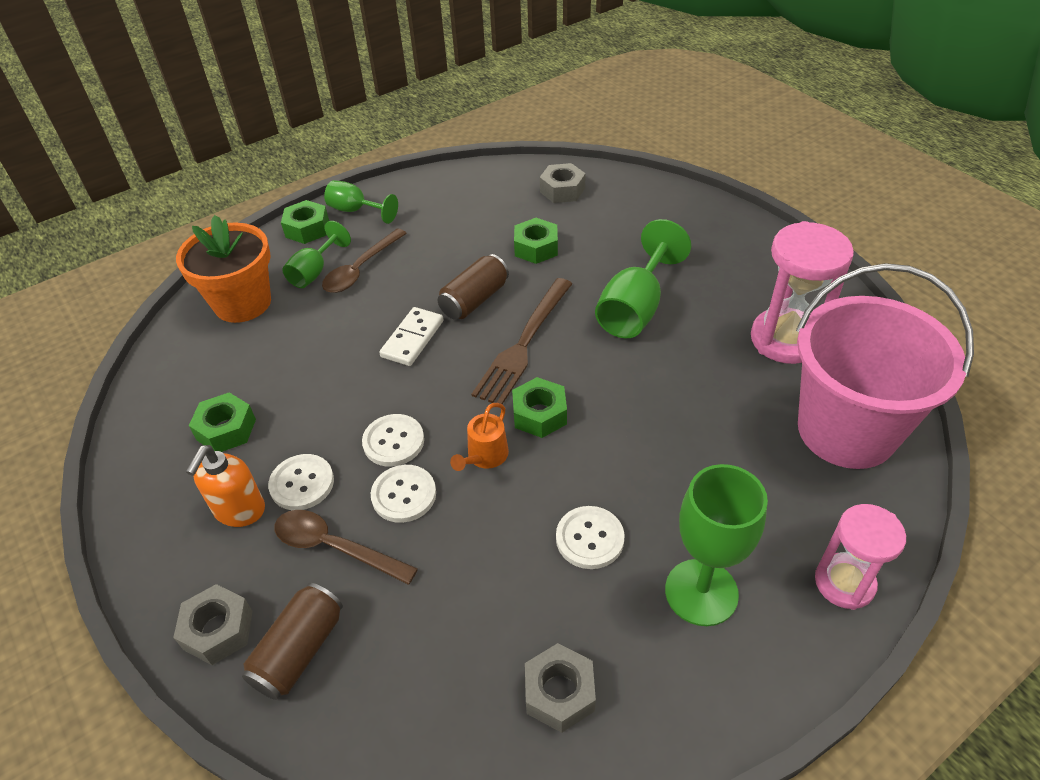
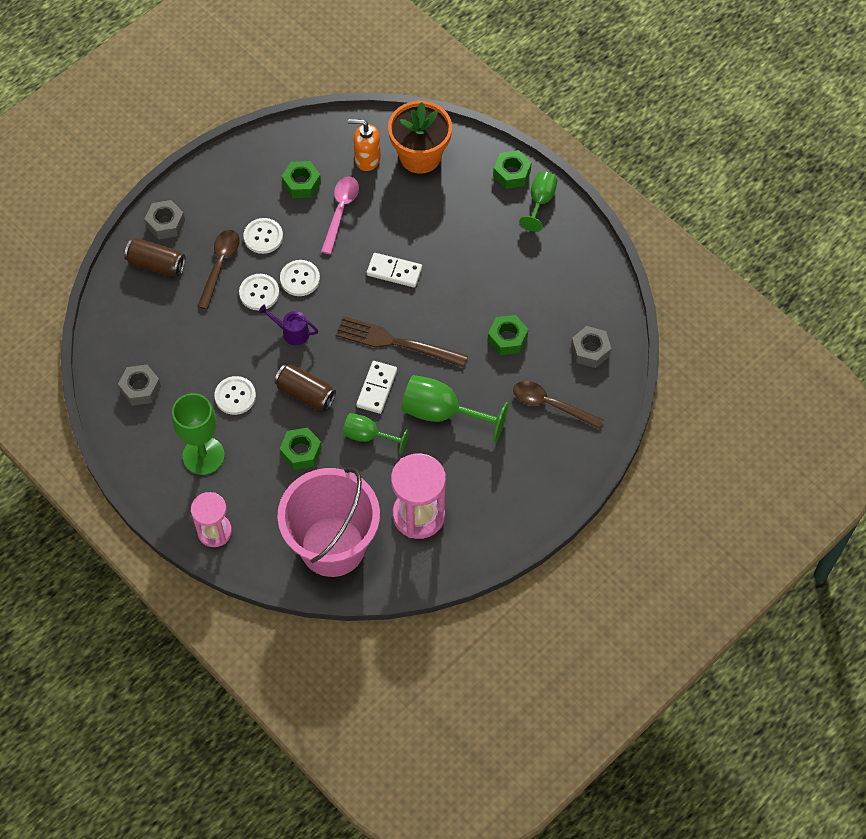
camera: 80 degrees right, 15 degrees up
orange soap dispenser [186,445,265,527] -> orange soap dispenser moved to [348,119,381,171]
green goblet [282,221,351,288] -> green goblet moved to [343,413,409,454]
brown spoon [322,228,407,293] -> brown spoon moved to [513,381,604,429]
brown can [438,254,509,320] -> brown can moved to [275,364,336,411]
orange watering can [450,403,509,471] -> purple watering can [259,305,318,345]
green nut [512,377,567,438] -> green nut moved to [280,427,322,470]
none -> pink spoon [321,177,359,254]
none -> white domino [356,361,397,414]

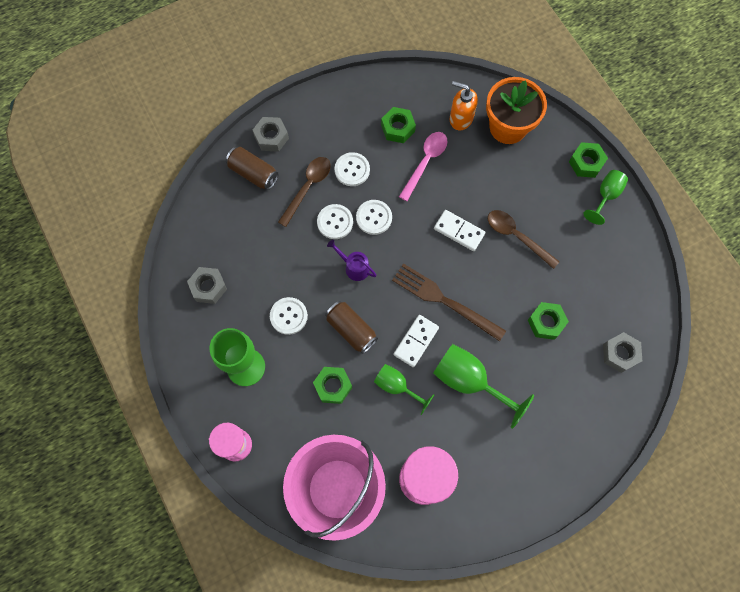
camera: 15 degrees right, 10 degrees up
brown spoon [513,381,604,429] -> brown spoon moved to [488,210,560,269]

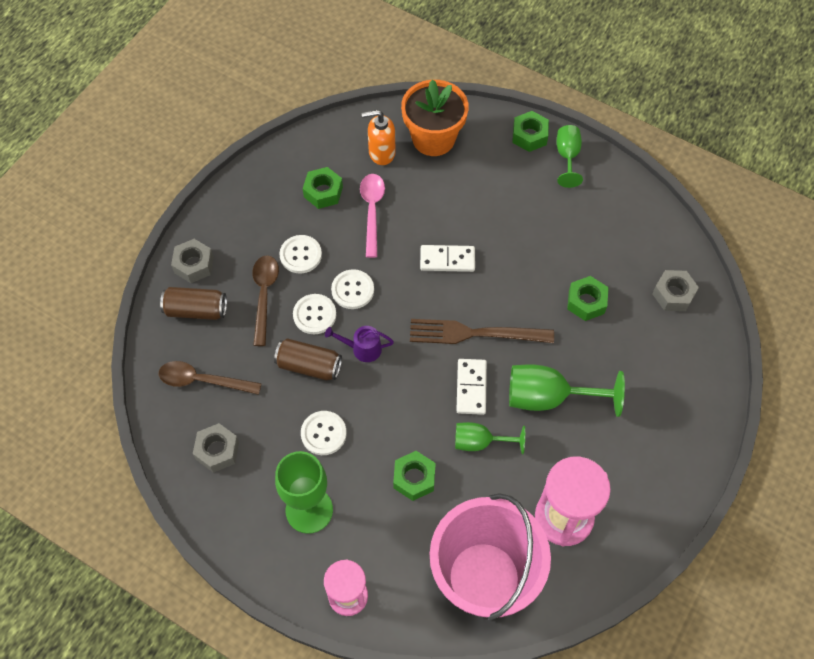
camera: 30 degrees left, 10 degrees down
brown can [325,301,378,354] -> brown can moved to [274,338,342,380]
brown spoon [488,210,560,269] -> brown spoon moved to [159,361,262,395]

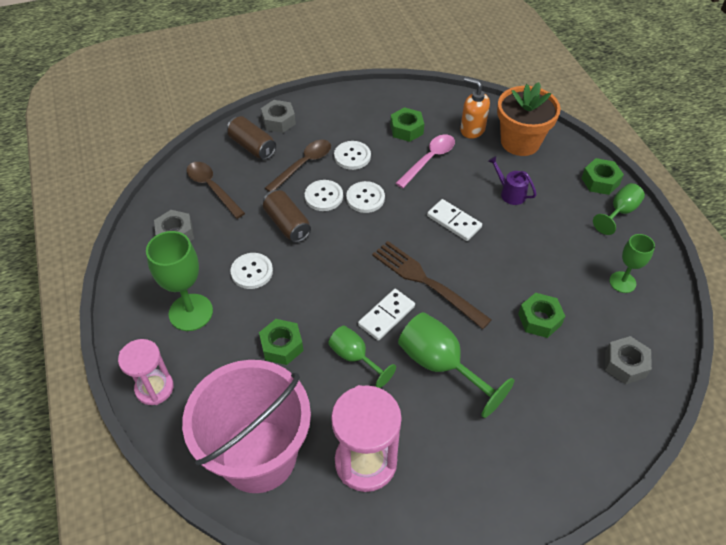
camera: 40 degrees right, 10 degrees down
purple watering can [325,326,394,362] -> purple watering can moved to [488,156,537,205]
none -> green goblet [609,234,655,293]

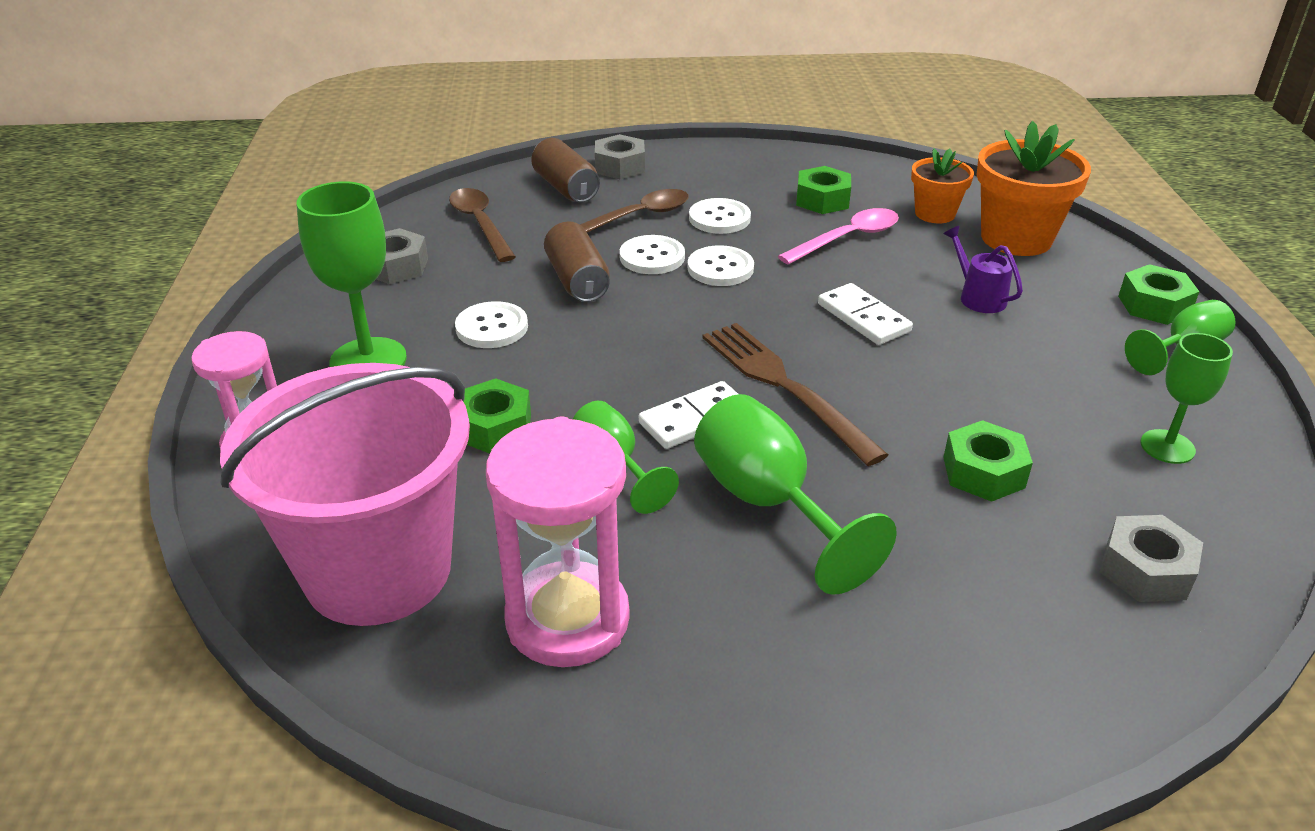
camera: 15 degrees right, 15 degrees down
orange soap dispenser [460,77,490,139] -> orange flower pot [911,148,974,223]

